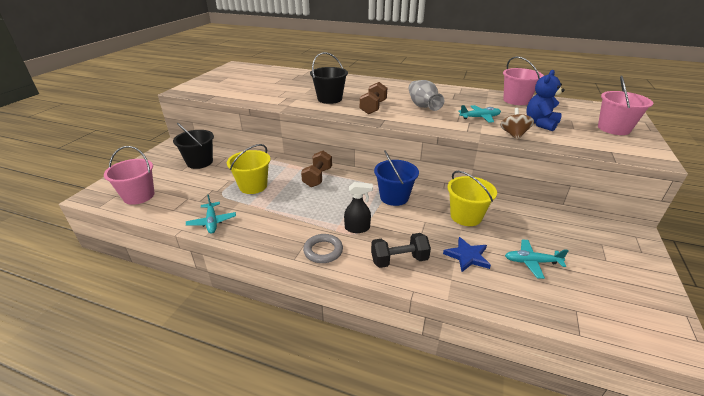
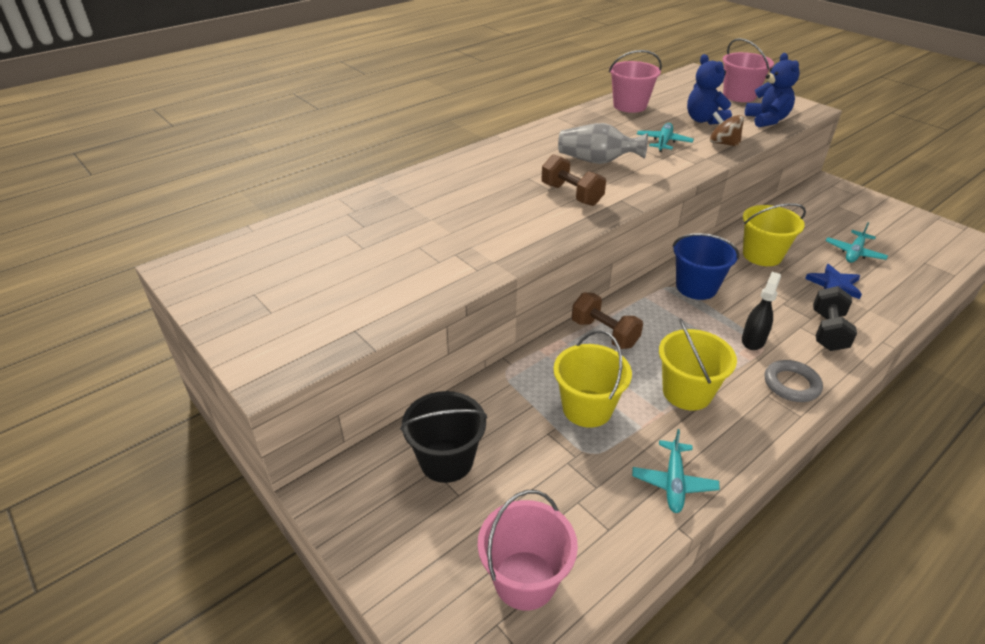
camera: 60 degrees left, 5 degrees up
turquoise plane [186,195,236,234] -> turquoise plane turned 90 degrees clockwise [632,429,720,513]
black bucket [310,52,348,104] -> none
none -> yellow bucket [659,318,737,410]
none -> blue teddy bear [745,53,800,127]

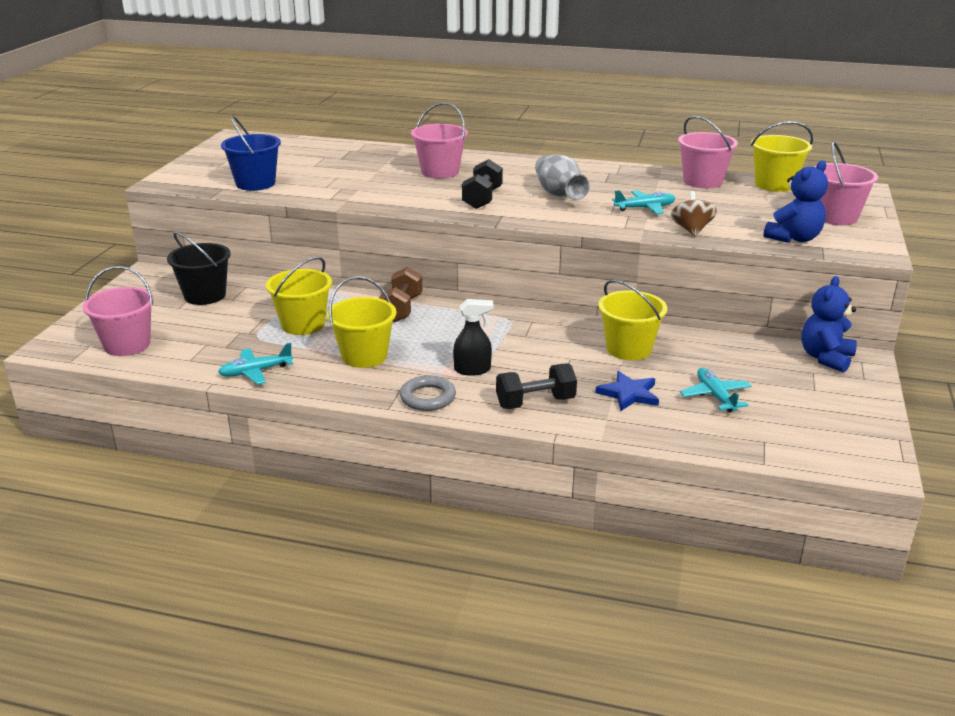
camera: 55 degrees right, 10 degrees down
brown dumbbell [541,154,606,206] -> black dumbbell [462,159,503,209]
blue bucket [672,233,739,300] -> blue bucket moved to [221,116,281,191]
blue teddy bear [687,54,732,125] -> blue teddy bear moved to [801,276,857,373]
turquoise plane [826,222,888,263] -> turquoise plane turned 75 degrees clockwise [680,368,752,412]
none -> pink bucket [411,102,468,179]
none -> yellow bucket [751,121,813,192]

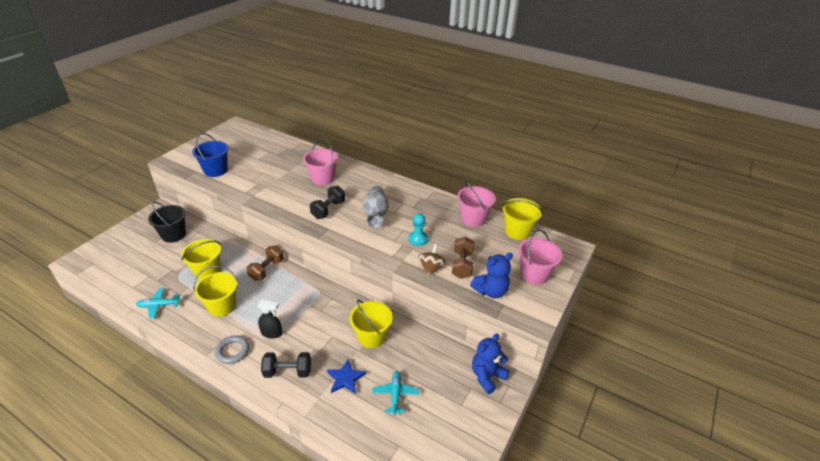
camera: 15 degrees right, 10 degrees up
pink bucket [83,266,154,356] -> none
turquoise plane [612,190,675,214] -> turquoise pawn [409,213,428,246]
none -> brown dumbbell [452,236,475,279]

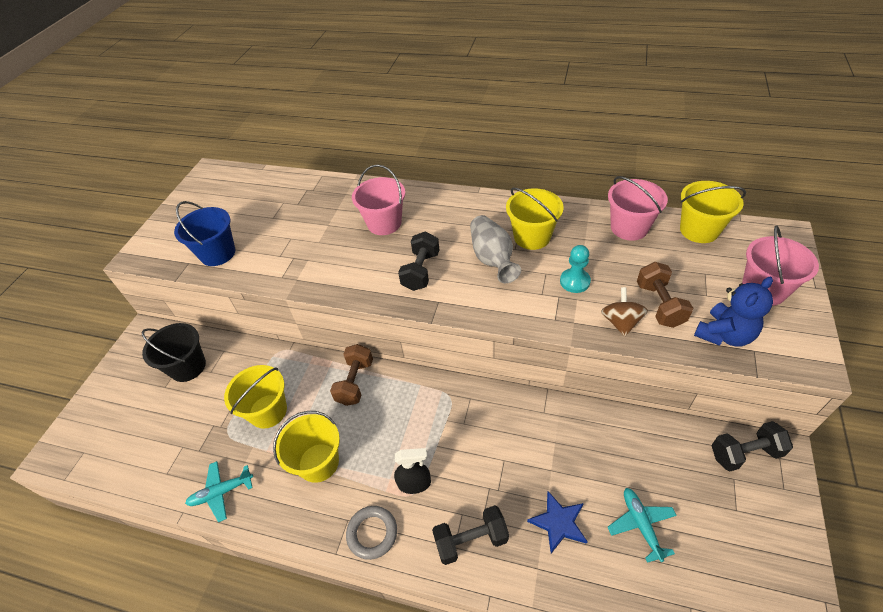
camera: 10 degrees left, 10 degrees up
yellow bucket [350,299,393,348] -> yellow bucket moved to [506,188,564,250]
blue teddy bear [472,333,510,394] -> black dumbbell [712,421,793,472]

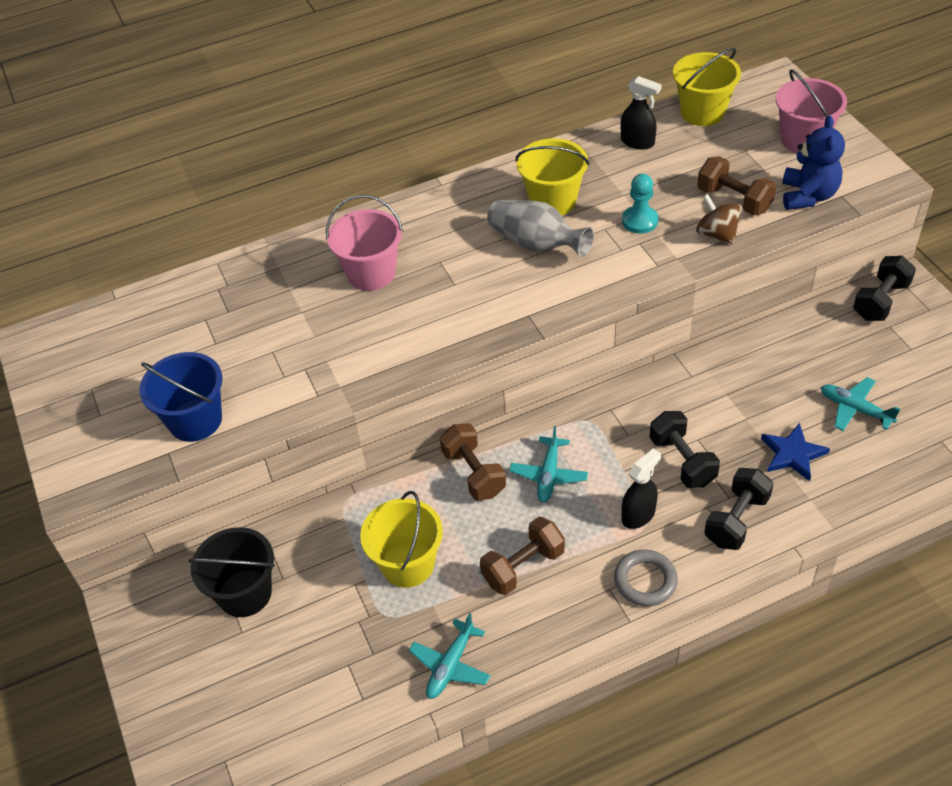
camera: 40 degrees left, 0 degrees up
yellow bucket [273,411,340,483] -> brown dumbbell [480,517,565,595]
black dumbbell [398,232,440,291] -> black dumbbell moved to [650,411,720,488]
pink bucket [608,176,668,241] -> black spray bottle [621,76,662,150]
none -> turquoise plane [509,426,588,503]

